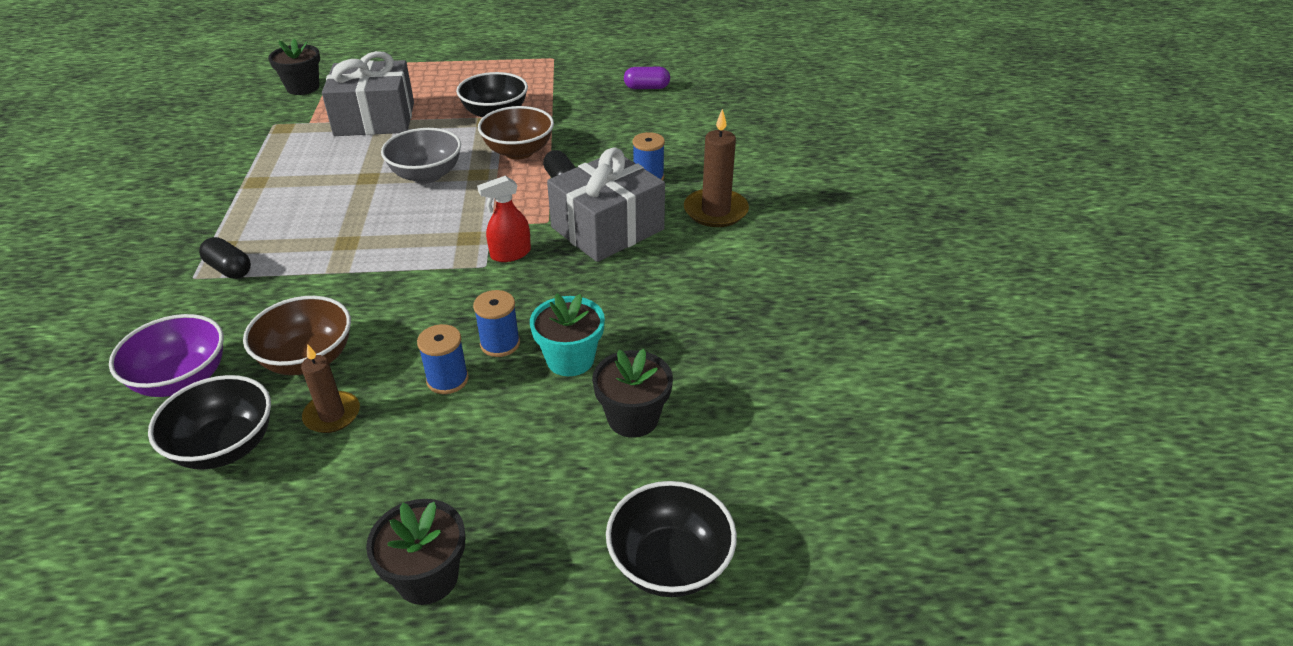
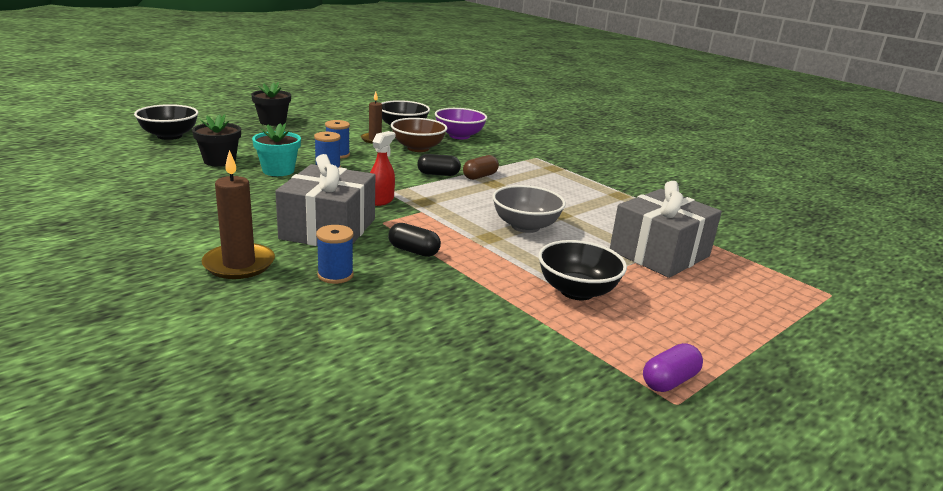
camera: 140 degrees right, 15 degrees down
black capsule [199,237,251,279] -> black capsule moved to [417,154,461,176]
black flower pot [268,39,320,95] -> none
brown bowl [478,106,554,159] -> none
purple capsule [624,67,670,89] -> purple capsule moved to [643,343,703,392]
none -> brown capsule [463,155,499,180]

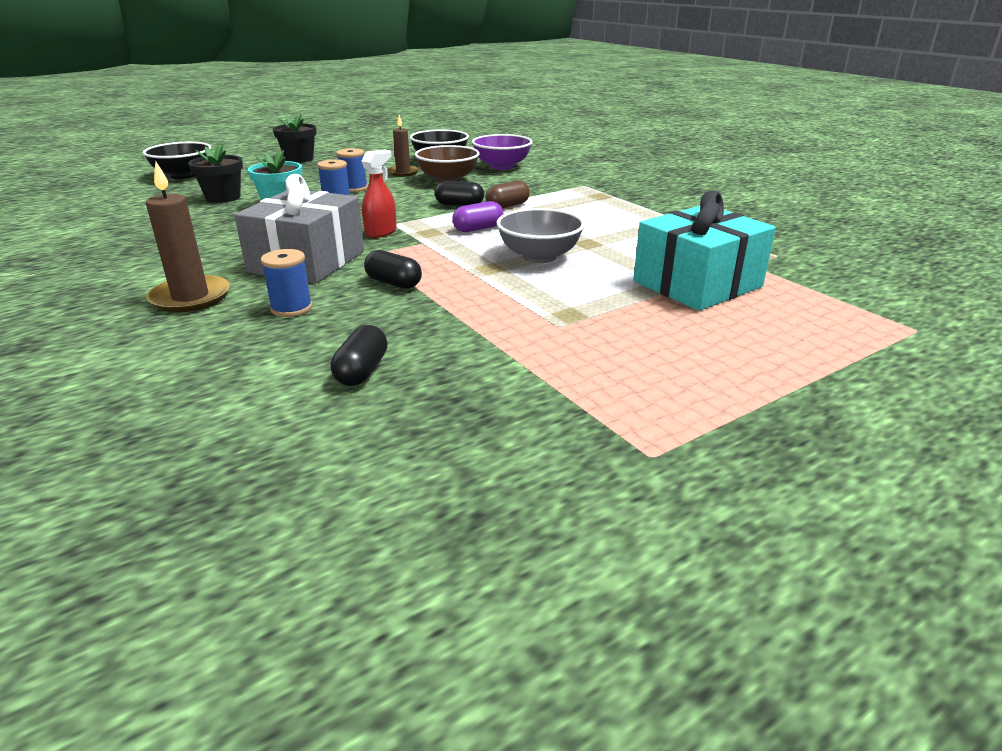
camera: 10 degrees right, 5 degrees up
black bowl [538,240,627,300] -> none
grey gift [610,181,722,278] -> turquoise gift [633,190,776,311]
purple capsule [643,343,703,392] -> purple capsule moved to [452,201,503,232]
none -> black capsule [331,325,388,386]

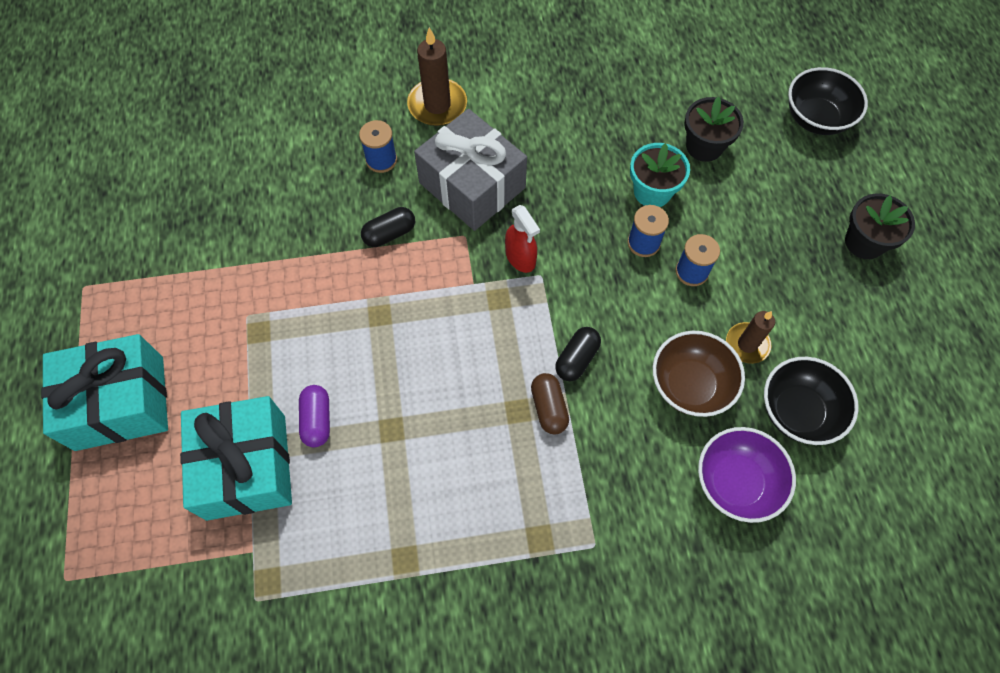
camera: 115 degrees right, 35 degrees up
black capsule [331,325,388,386] -> none
purple capsule [452,201,503,232] -> purple capsule moved to [299,385,330,447]
grey bowl [497,208,585,263] -> none
none -> turquoise gift [41,334,168,451]

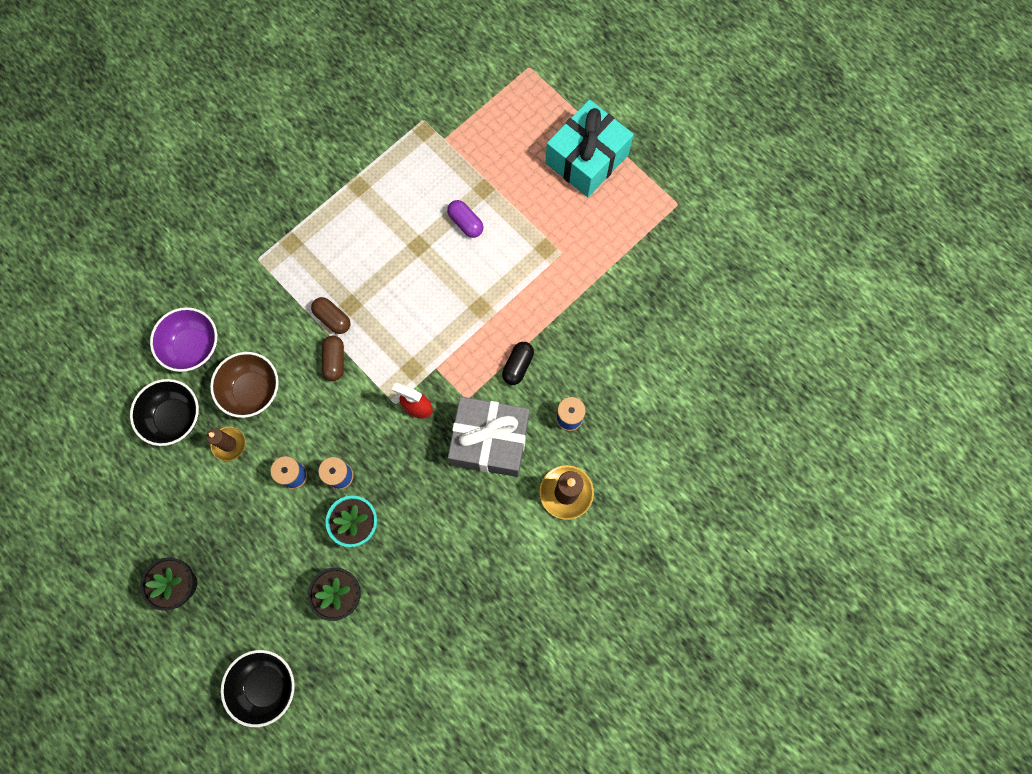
camera: 145 degrees right, 10 degrees up
turquoise gift [180,396,292,521] -> none
black capsule [555,327,601,381] -> brown capsule [322,336,344,381]

